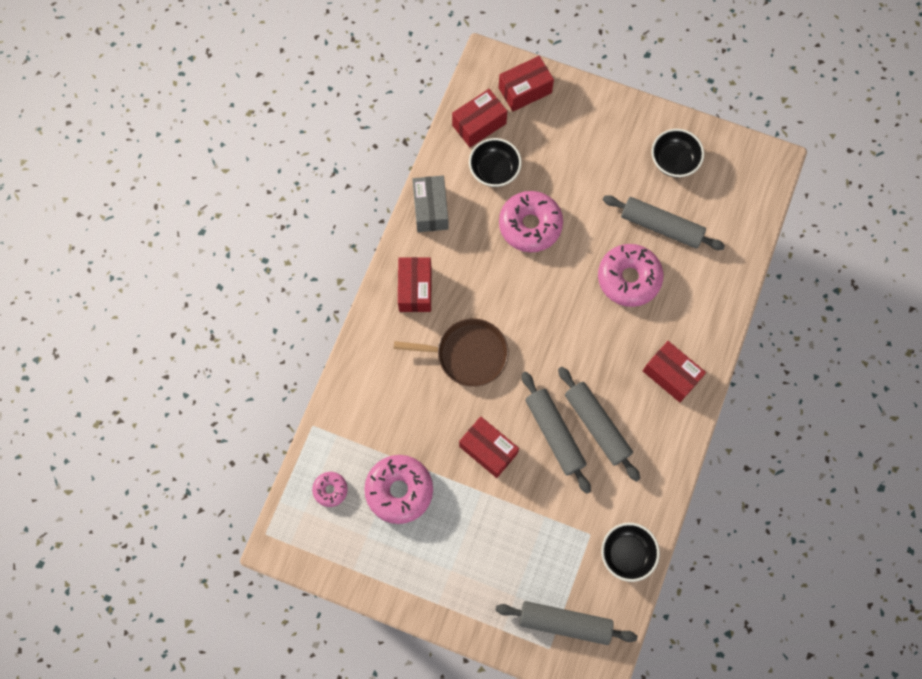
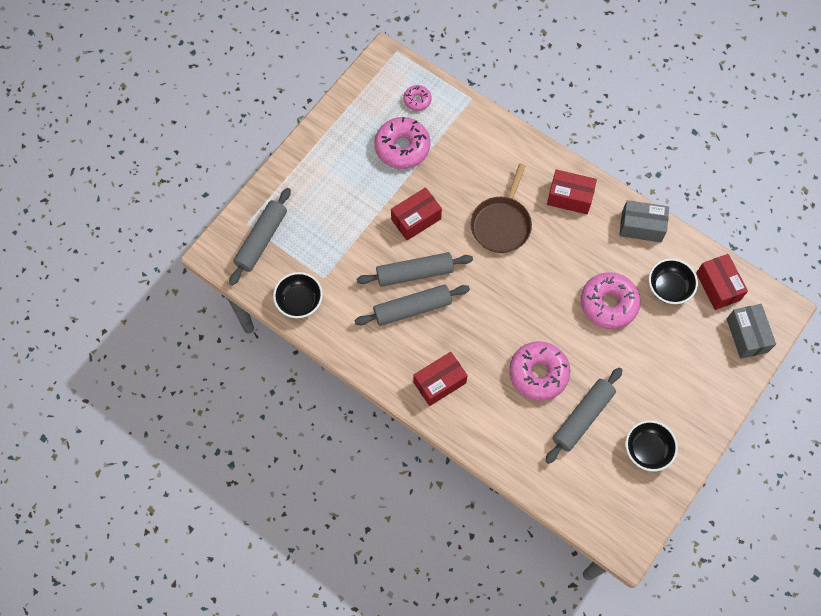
camera: 105 degrees right, 5 degrees down
red box [499,56,554,112] -> grey box [727,304,776,359]

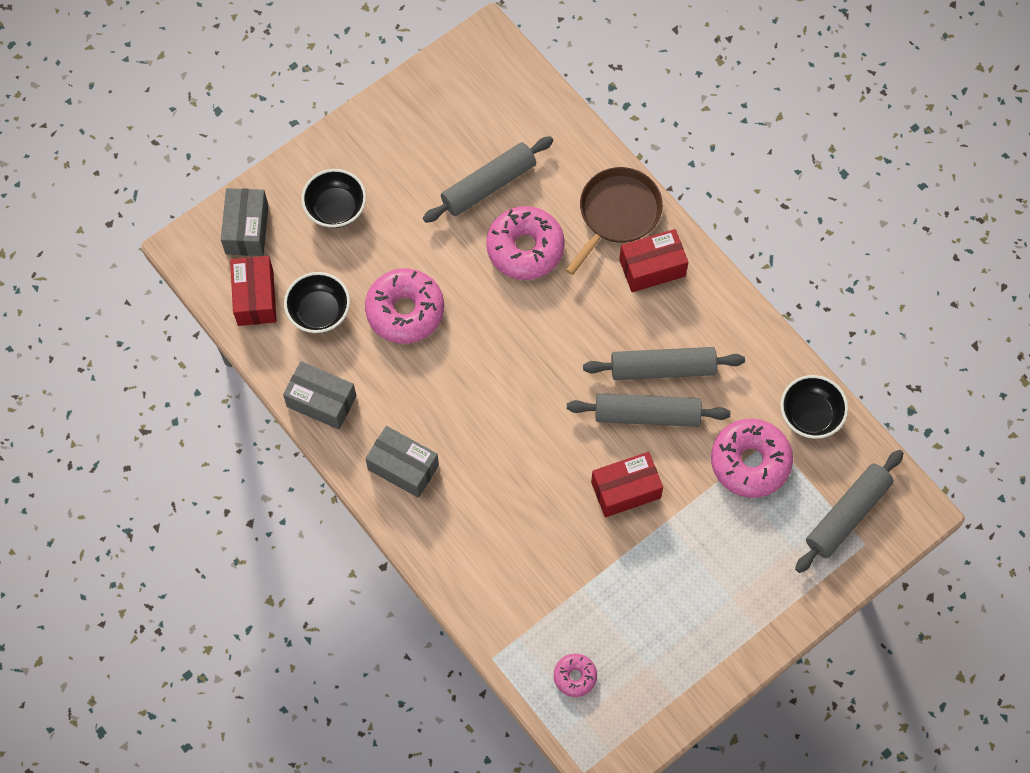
camera: 165 degrees left, 0 degrees up
pink donut [374,117,430,169] -> pink donut moved to [711,419,793,498]
brown pan [470,164,532,253] -> brown pan moved to [566,167,663,275]
red box [547,169,597,214] -> grey box [365,426,439,498]
black bowl [625,420,678,472] -> black bowl moved to [301,169,366,228]

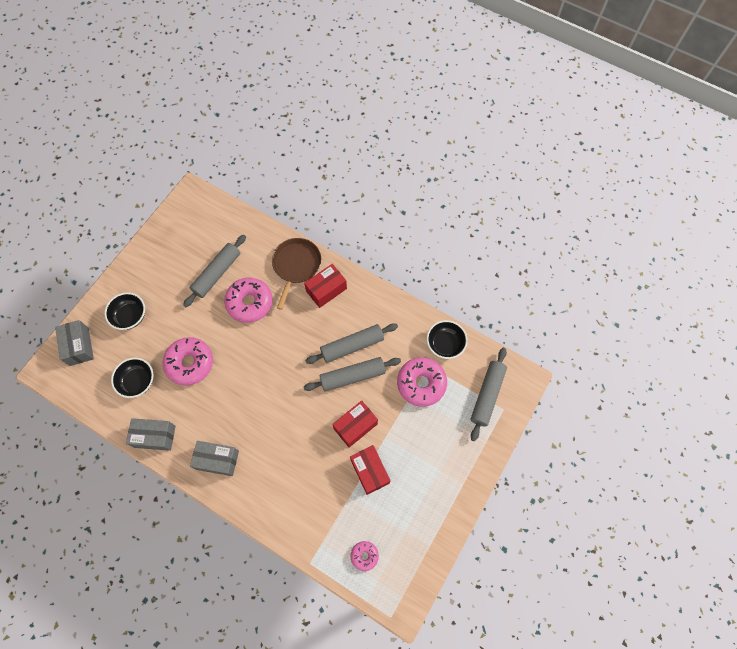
camera: 20 degrees left, 0 degrees up
red box [230,256,276,326] -> red box moved to [350,445,391,495]

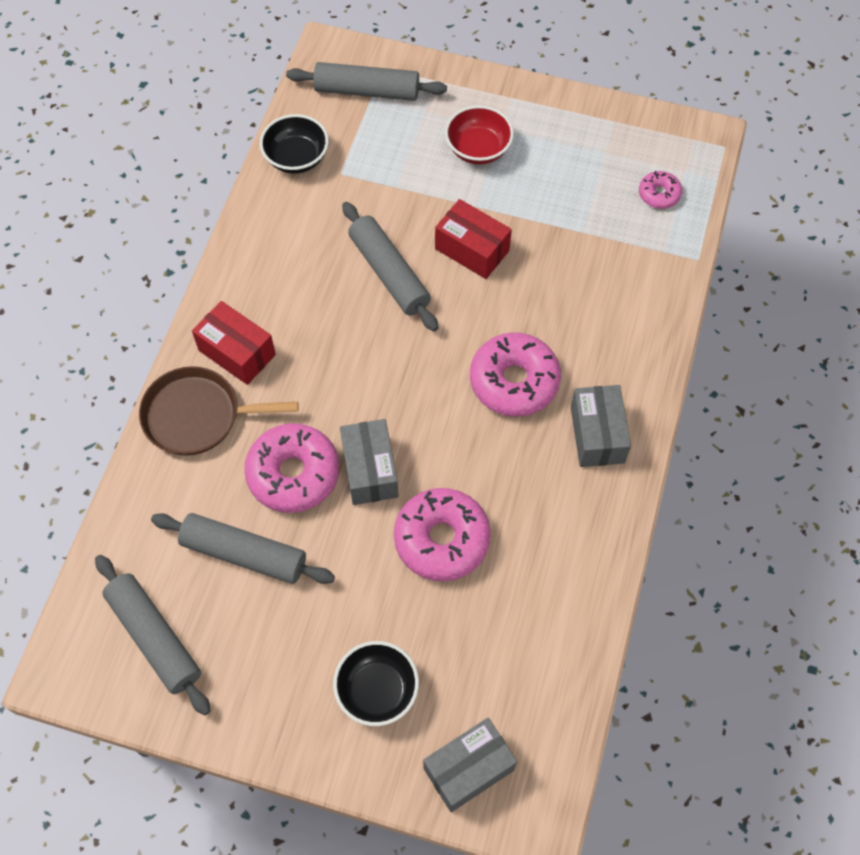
camera: 105 degrees left, 5 degrees down
black bowl [111,358,154,398] -> none
grey box [126,418,176,451] -> grey box moved to [340,419,398,505]
grey rolling pin [305,323,398,364] -> grey rolling pin moved to [95,555,210,715]
red box [350,445,391,495] -> none
pink donut [397,357,447,407] -> pink donut moved to [470,333,561,417]
none -> red bowl [445,105,514,164]

